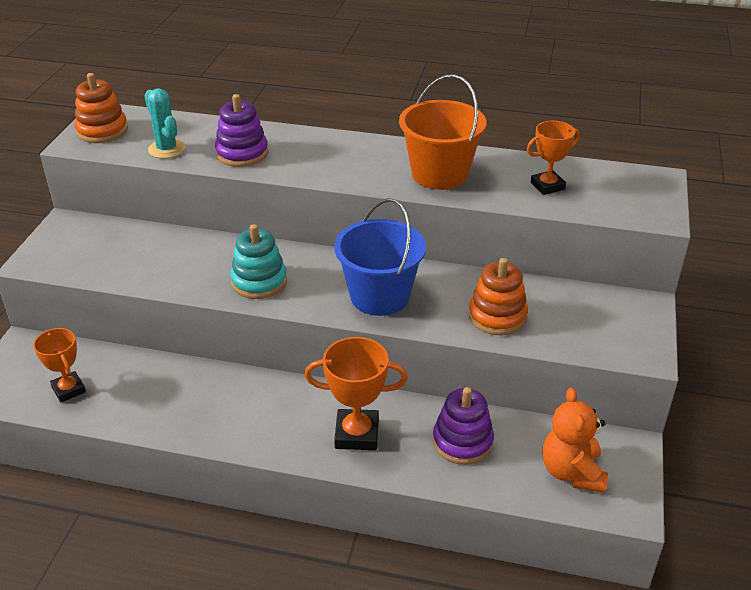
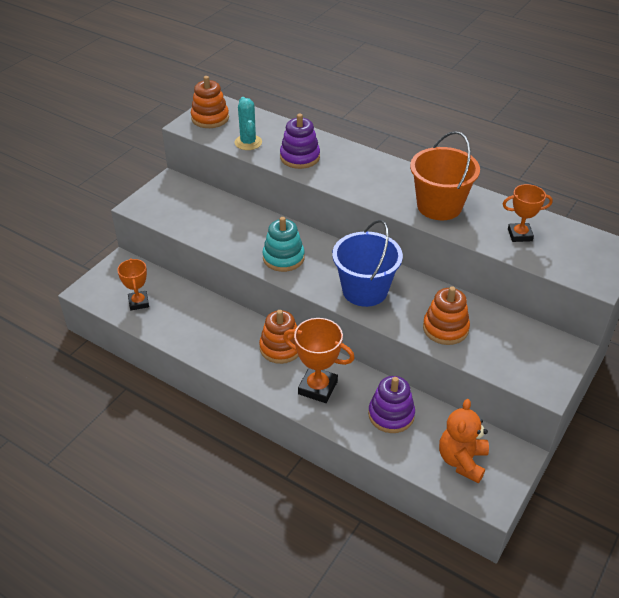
camera: 20 degrees right, 5 degrees up
none -> orange stacking toy [259,310,298,364]

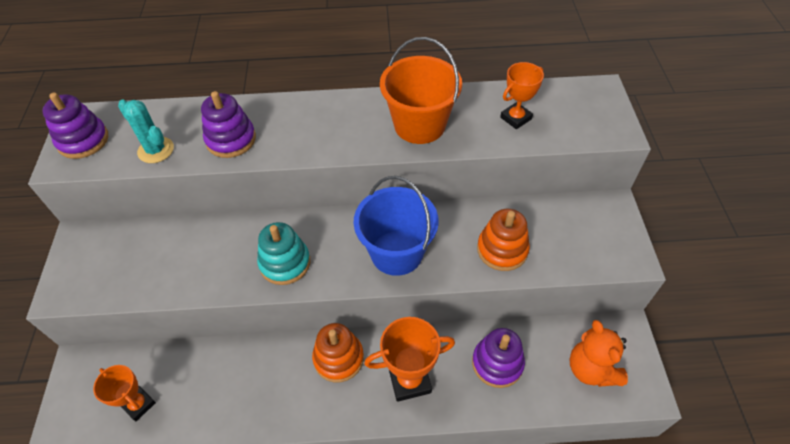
camera: 35 degrees left, 10 degrees up
orange stacking toy [191,76,229,128] -> purple stacking toy [42,93,108,159]

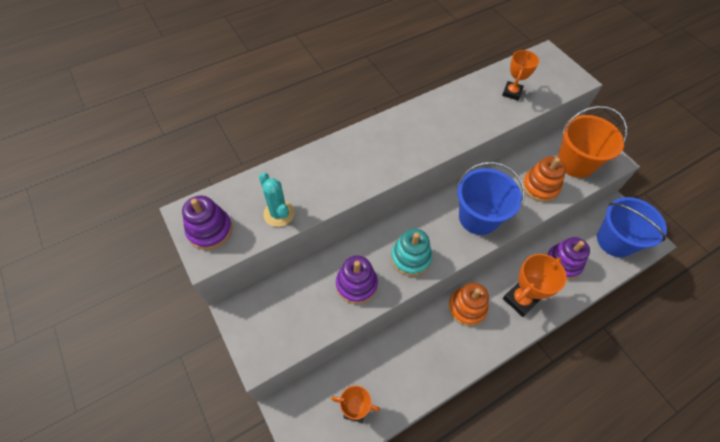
camera: 30 degrees left, 5 degrees up
turquoise cactus [118,99,174,163] -> turquoise cactus turned 45 degrees clockwise [259,172,294,227]
purple stacking toy [201,91,256,158] -> purple stacking toy moved to [336,255,378,304]
orange bucket [380,37,462,144] -> orange bucket moved to [557,106,627,178]
orange teddy bear [569,320,628,387] -> blue bucket [597,197,667,257]

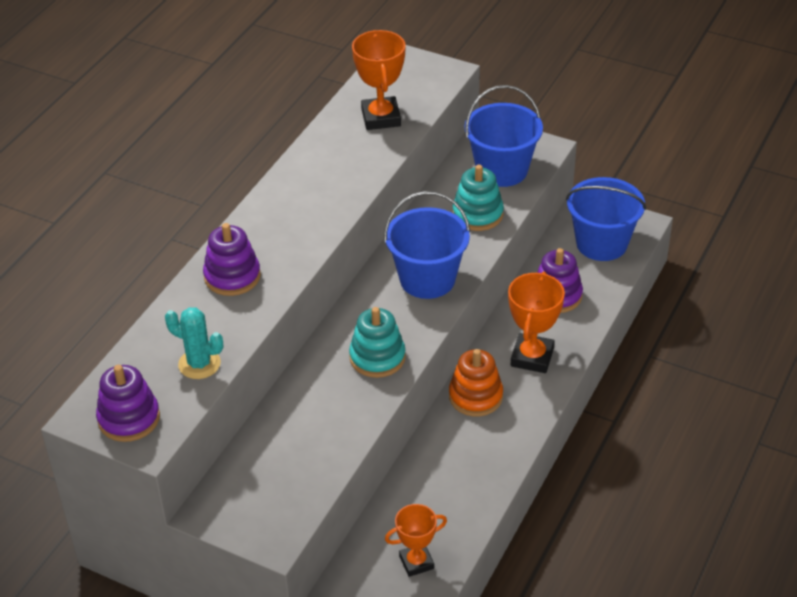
camera: 30 degrees left, 15 degrees down
purple stacking toy [336,255,378,304] -> purple stacking toy moved to [203,223,261,296]
orange trophy [502,50,539,100] -> orange trophy [352,30,406,130], size x1.50
orange stacking toy [523,157,566,202] -> turquoise stacking toy [452,165,504,231]
orange bucket [557,106,627,178] -> blue bucket [464,85,543,187]

